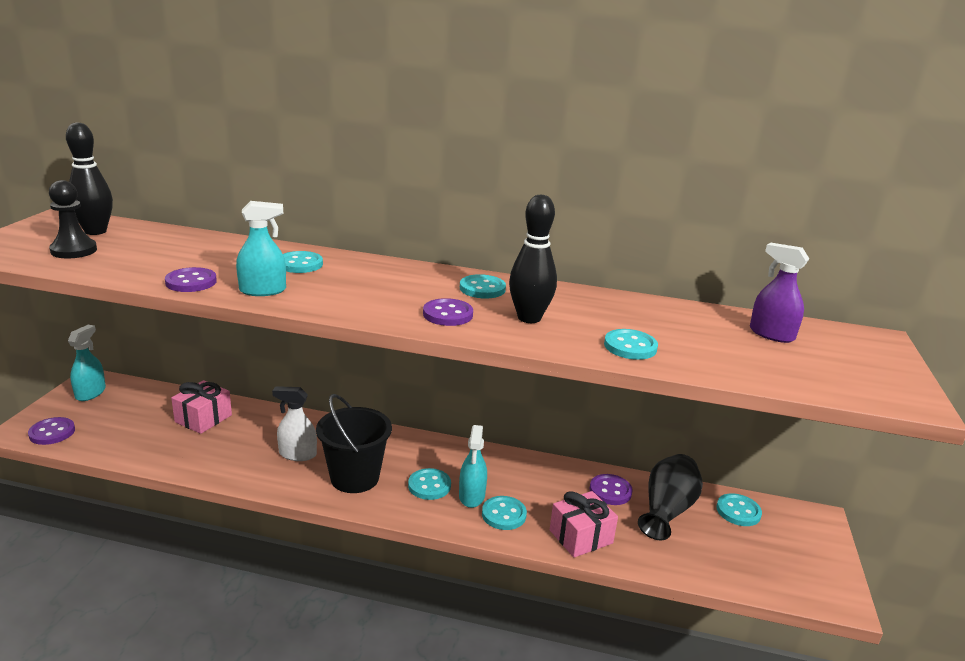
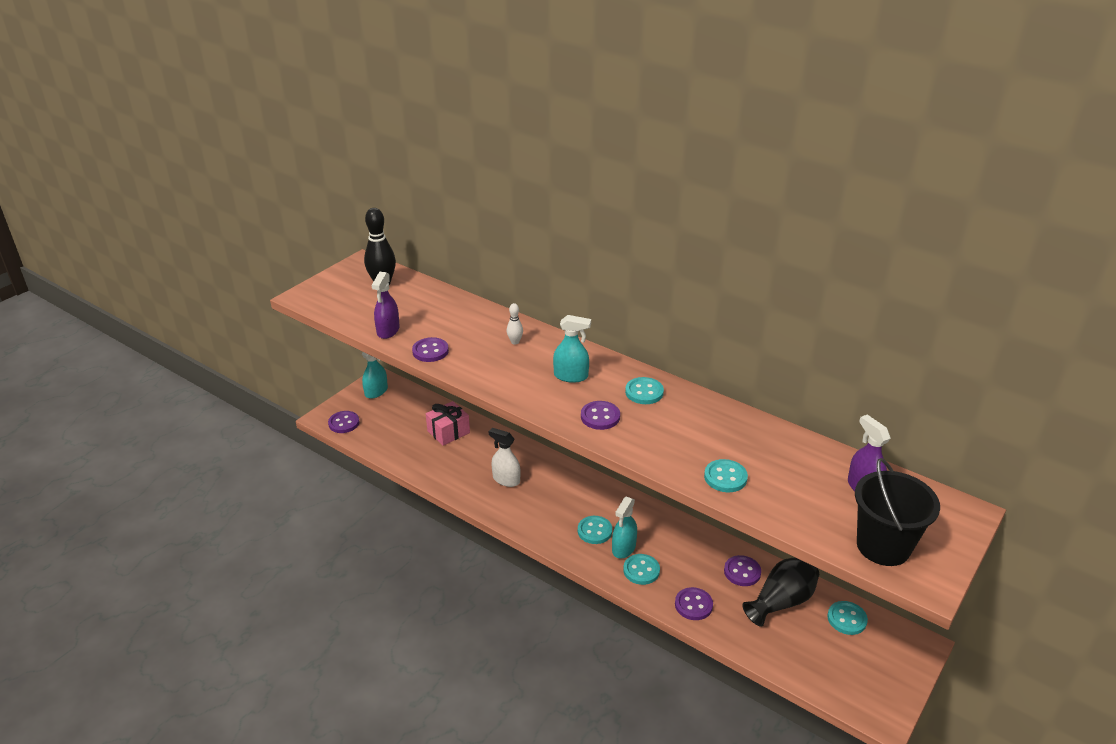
camera: 25 degrees right, 10 degrees up
black pawn [49,180,97,258] -> none
turquoise spray bottle [236,201,286,296] -> turquoise spray bottle moved to [553,315,591,383]
turquoise button [283,251,323,273] -> white bowling pin [507,303,523,344]
black bucket [316,394,392,493] -> black bucket moved to [855,458,940,566]
black bowling pin [509,195,557,323] -> none
pink gift [550,491,618,558] -> purple button [675,587,713,620]
none -> purple spray bottle [372,272,400,339]

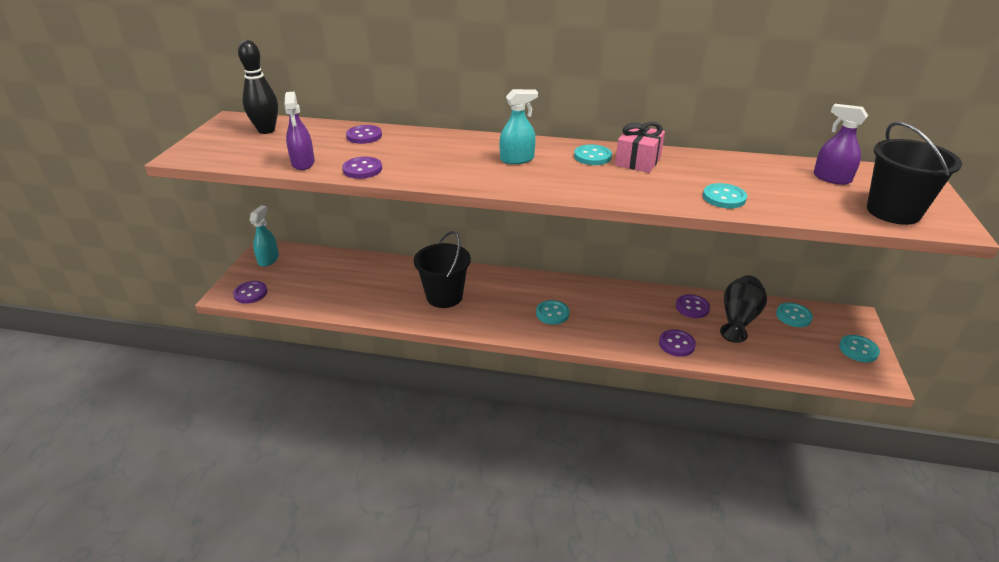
camera: 25 degrees left, 0 degrees up
pink gift [426,401,470,446] -> pink gift moved to [615,122,665,173]
white spray bottle [489,428,521,487] -> black bucket [414,231,471,308]
white bowling pin [507,303,523,344] -> none
purple button [581,401,620,430] -> purple button moved to [346,125,382,144]
turquoise spray bottle [612,497,637,558] -> none
turquoise button [623,554,660,585] -> turquoise button moved to [839,335,880,362]

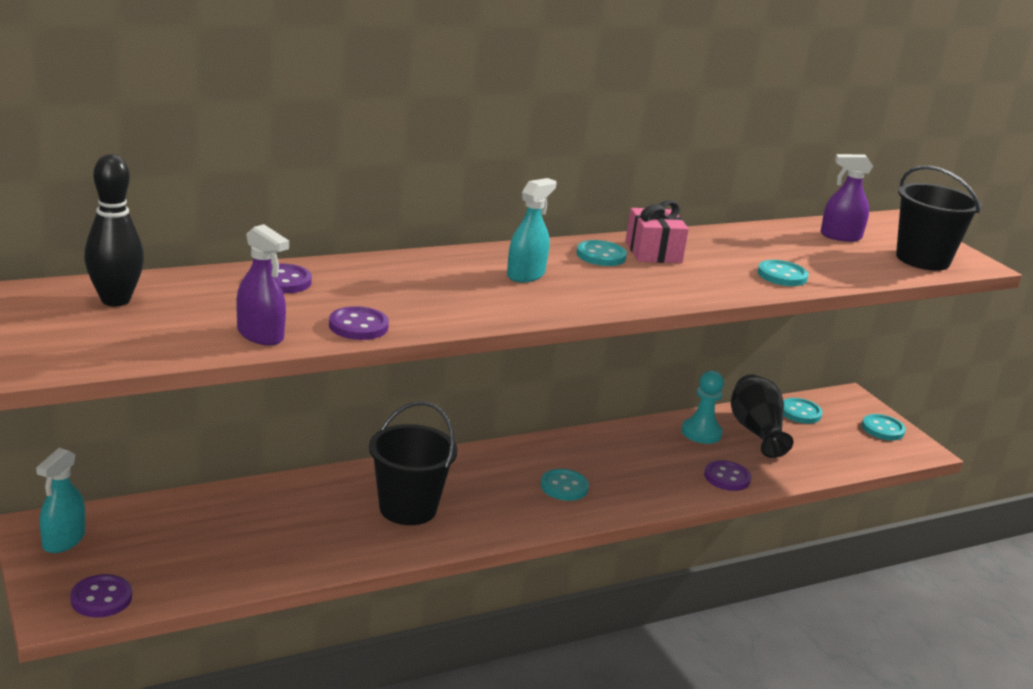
camera: 40 degrees left, 10 degrees down
turquoise spray bottle [249,205,279,267] -> turquoise spray bottle turned 135 degrees counterclockwise [36,448,85,553]
purple button [676,294,710,318] -> turquoise pawn [681,371,724,444]

